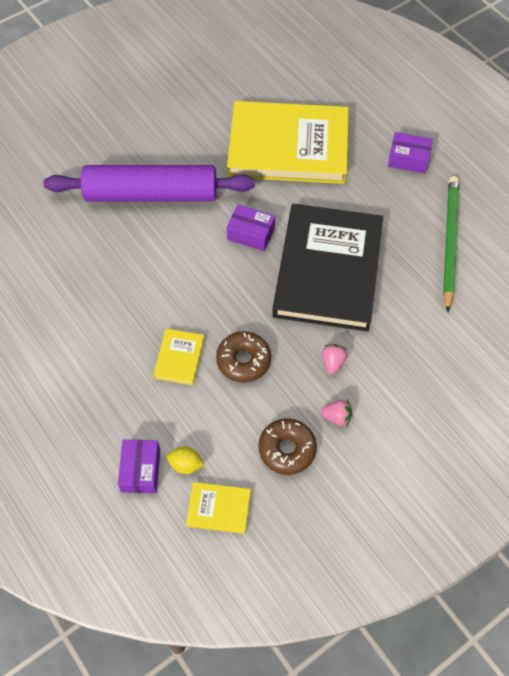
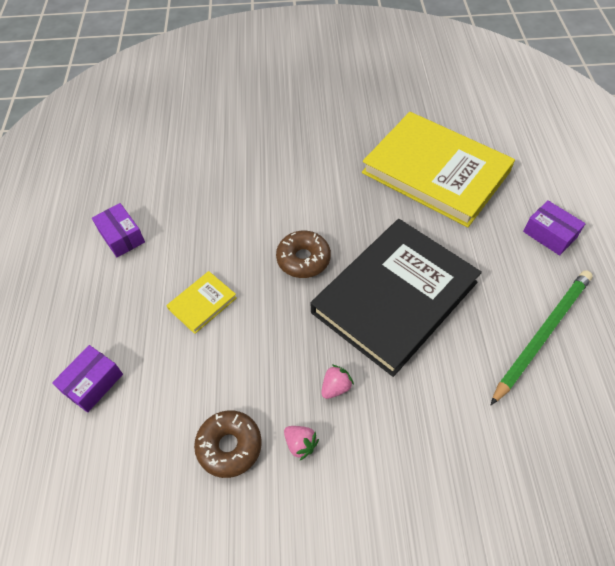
camera: 35 degrees right, 5 degrees down
purple rolling pin [44,165,255,202] -> none
yellow lemon [167,447,205,474] -> none
yellow book [186,482,251,534] -> none
brown donut [216,331,271,383] -> brown donut moved to [276,231,331,278]
purple box [227,204,275,251] -> purple box moved to [92,203,145,257]

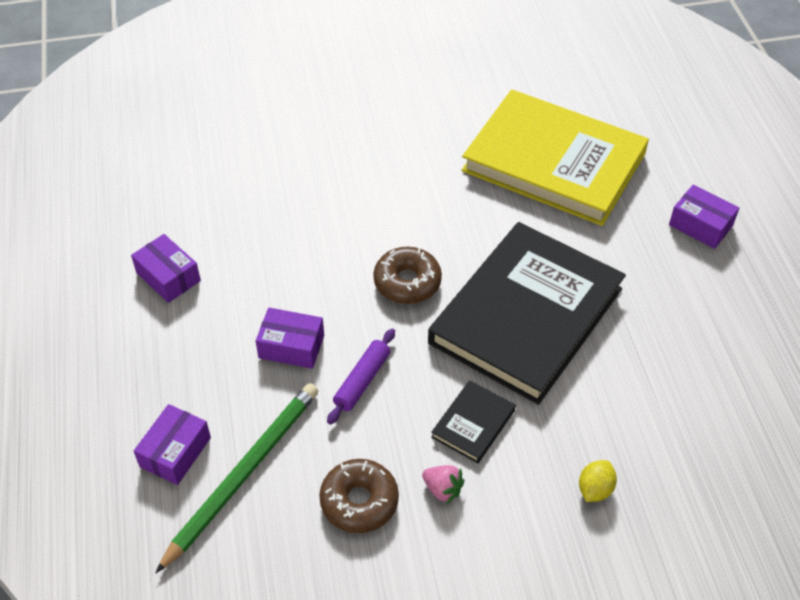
camera: 10 degrees left, 5 degrees down
yellow book [166,271,237,334] -> purple box [256,308,324,369]
pink strawberry [321,365,354,399] -> black book [431,380,516,463]
green pencil [491,270,593,405] -> green pencil moved to [156,383,318,573]
none -> purple rolling pin [327,329,395,424]
none -> yellow lemon [579,460,617,502]

